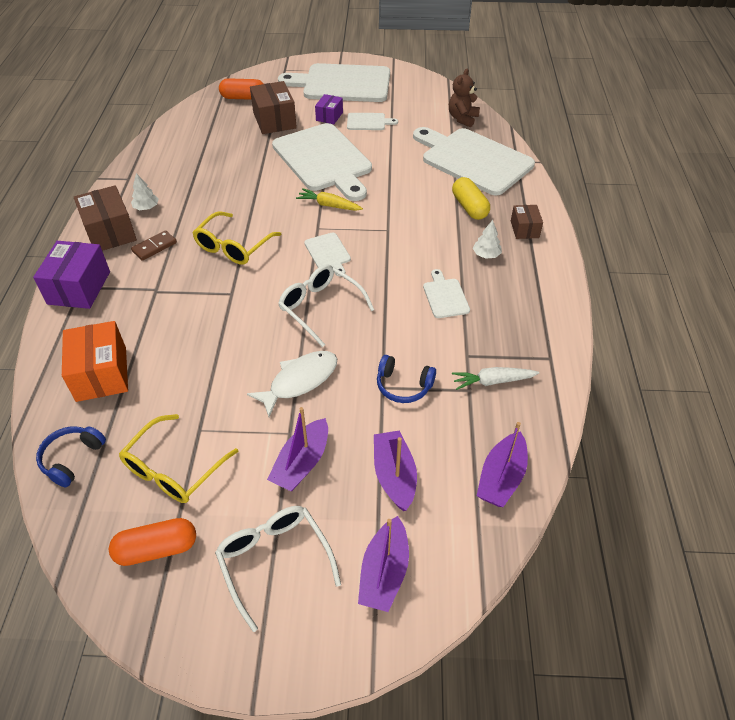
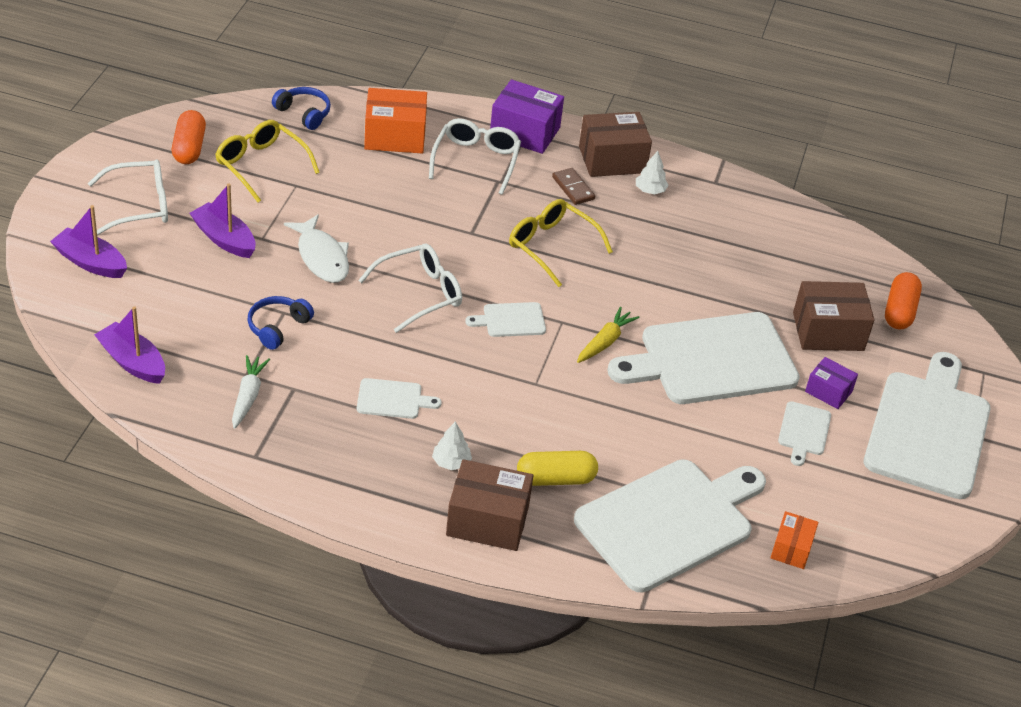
camera: 100 degrees right, 5 degrees down
purple boat [374,430,417,511] -> none
brown teddy bear [449,69,480,128] -> orange box [770,511,818,569]
brown box [511,205,543,239] -> brown box [446,459,533,551], size x1.75
none -> white glasses [429,118,521,195]

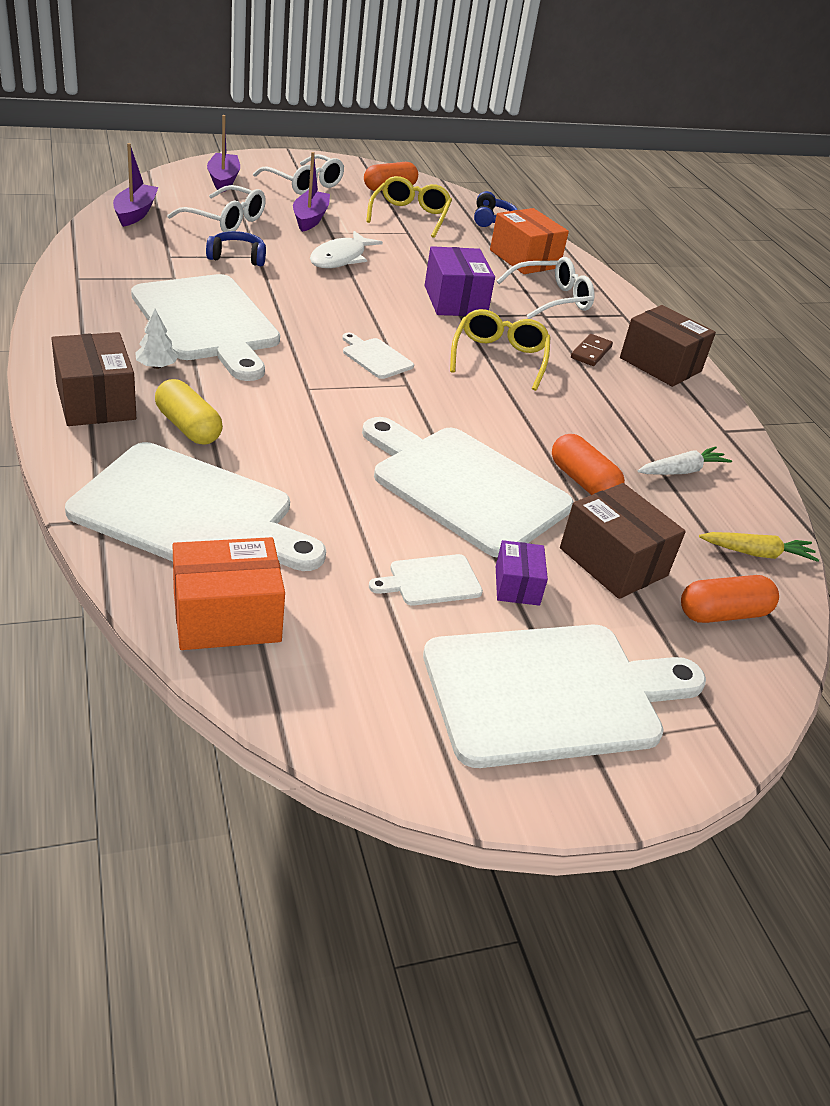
camera: 55 degrees right, 5 degrees down
white carrot [232,355,270,429] -> white carrot moved to [638,446,732,475]
white cutting board [357,378,442,419] -> white cutting board [131,274,280,381], size x2.34
white glasses [358,244,462,333] -> white glasses moved to [167,185,266,232]
purple box [490,79,564,154] -> purple box moved to [425,246,495,316]
yellow carrot [577,307,640,363] -> yellow carrot moved to [699,532,819,562]
white tree [636,151,669,194] -> none
orange box [770,511,818,569] -> orange box [173,537,285,650], size x1.75
none -> orange capsule [552,434,625,495]

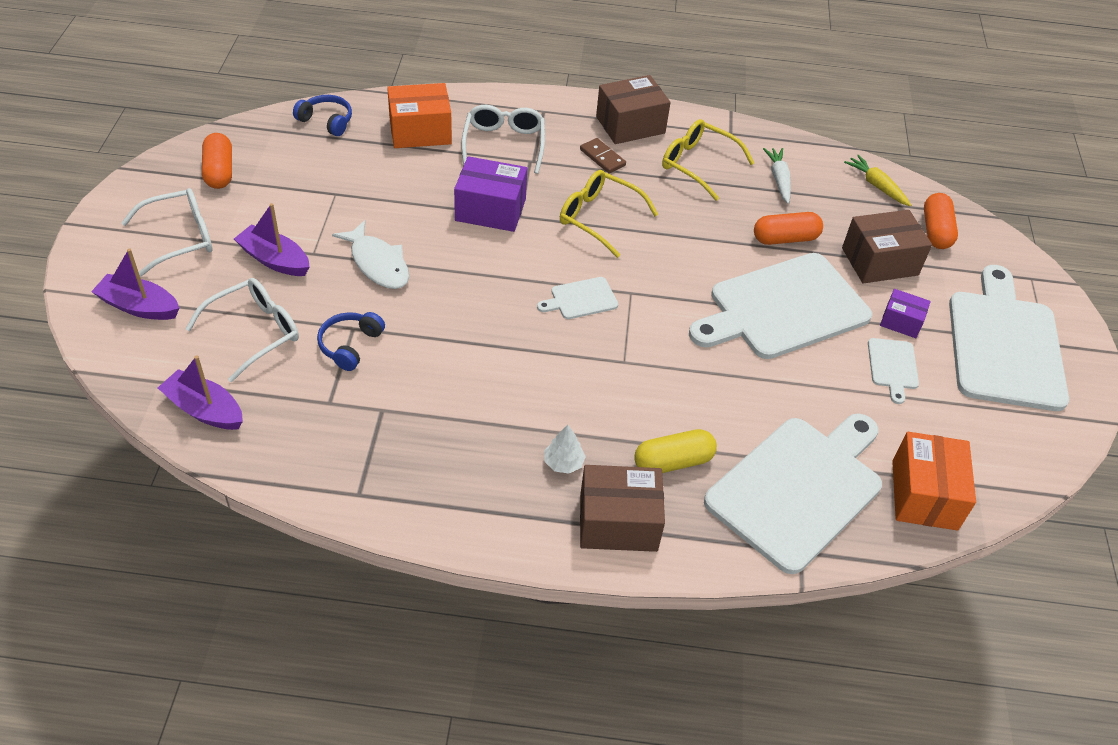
camera: 65 degrees left, 10 degrees up
white cutting board [131,274,280,381] -> none
yellow glasses [366,176,452,238] -> yellow glasses moved to [662,119,754,201]
yellow carrot [699,532,819,562] -> yellow carrot turned 60 degrees counterclockwise [844,155,911,206]

